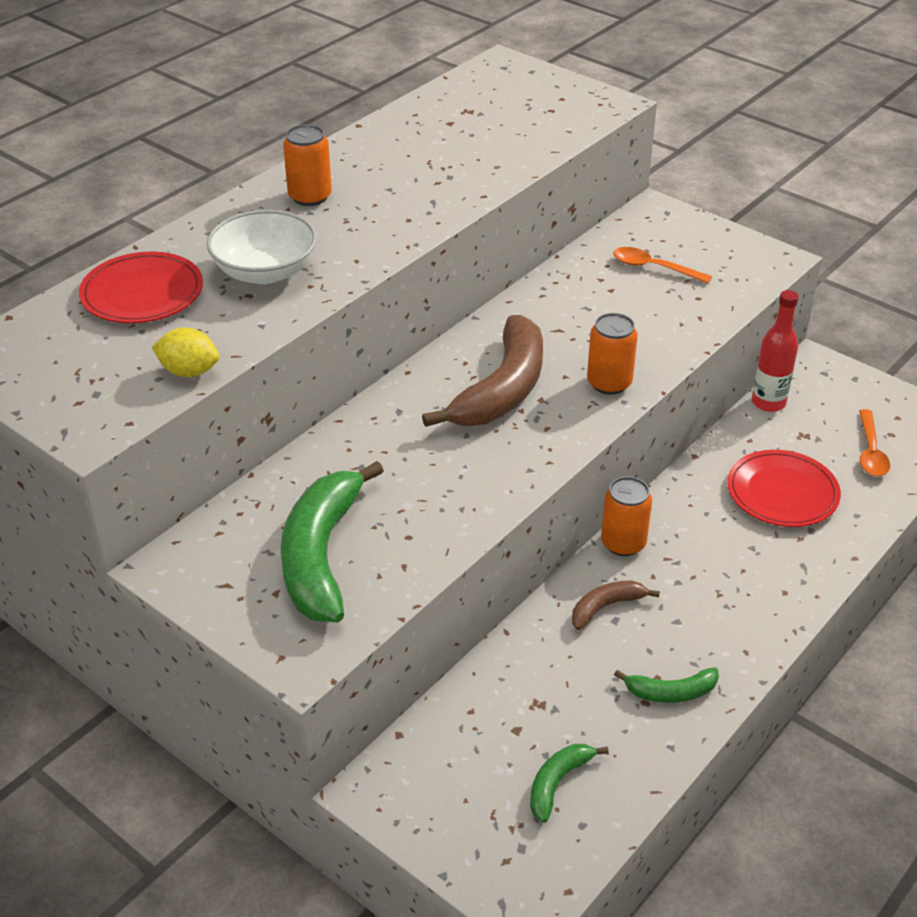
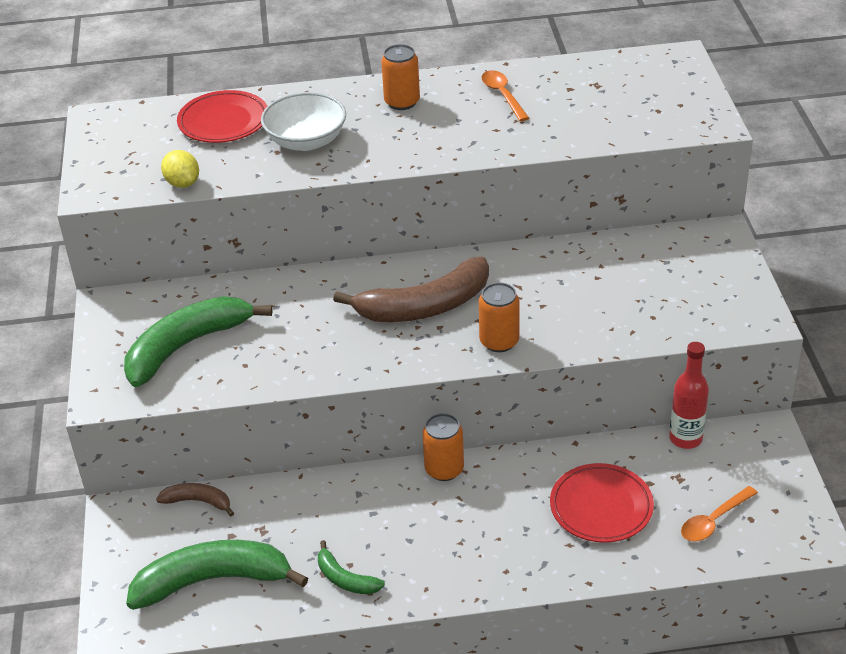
camera: 45 degrees right, 0 degrees up
green banana [530,744,609,823] -> green banana [126,540,308,610], size x2.04
brown banana [572,580,660,630] -> brown banana moved to [156,483,234,516]
orange spoon [613,247,712,283] -> orange spoon moved to [482,70,529,121]

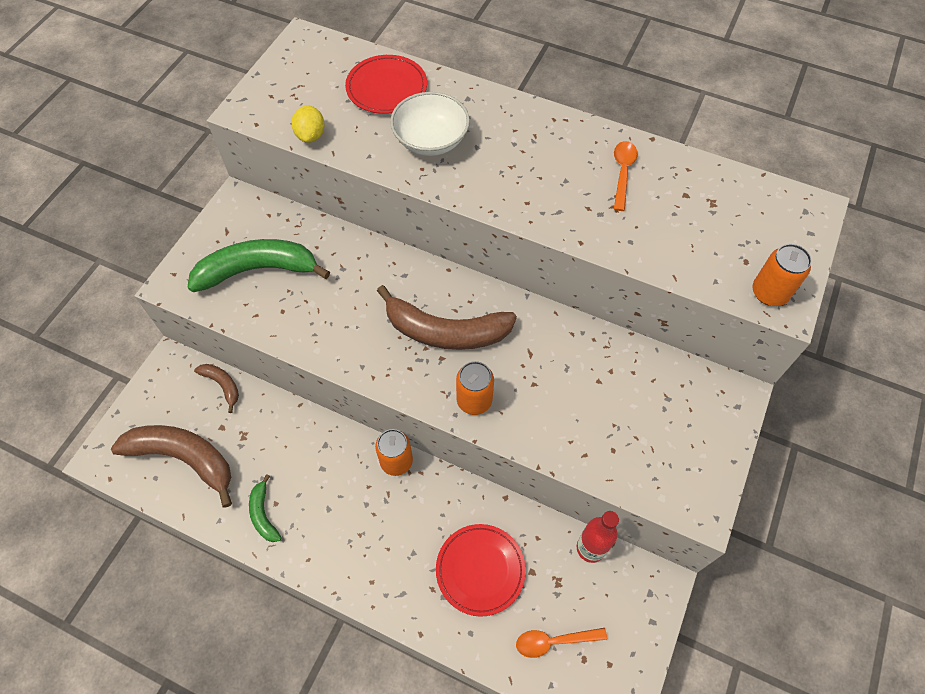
camera: 30 degrees right, 20 degrees up
green banana [126,540,308,610] -> brown banana [111,425,232,508]
orange can [381,44,420,110] -> orange can moved to [752,244,812,306]

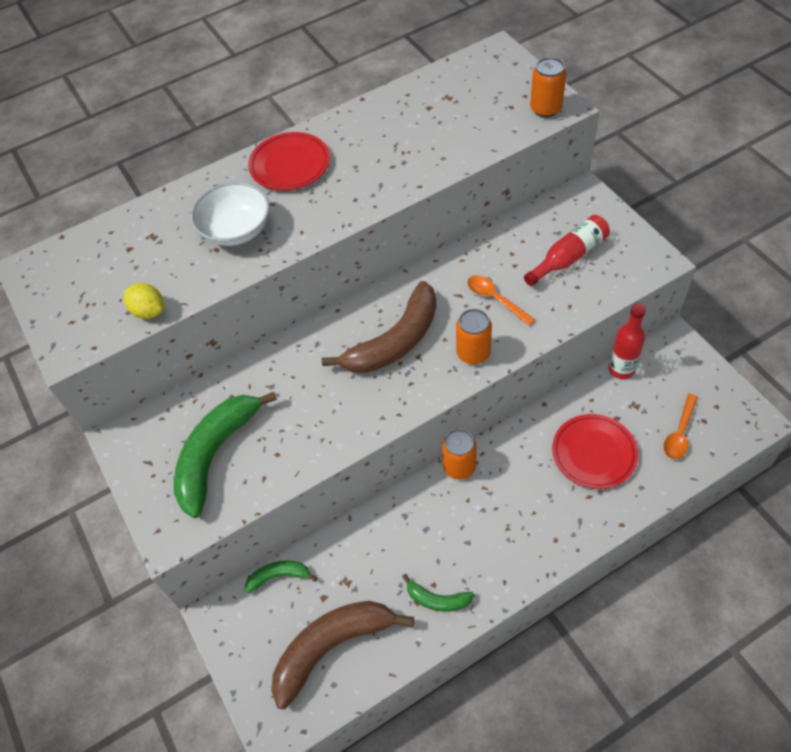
camera: 50 degrees left, 5 degrees down
brown banana [194,364,239,413] -> green banana [245,561,317,594]
red plate [345,55,427,114] -> red plate moved to [248,132,330,190]
orange spoon [614,141,638,211] -> orange spoon moved to [467,275,535,326]
none -> red bottle [524,215,610,286]

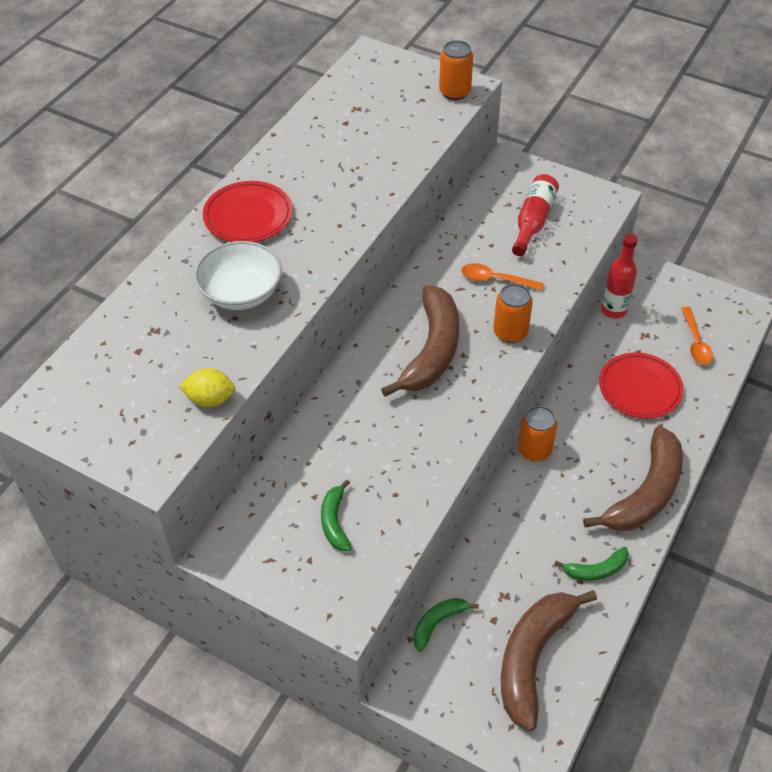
camera: 35 degrees left, 5 degrees down
green banana [174,392,277,518] -> green banana [321,480,352,551], size x0.49
none -> brown banana [583,426,683,531]

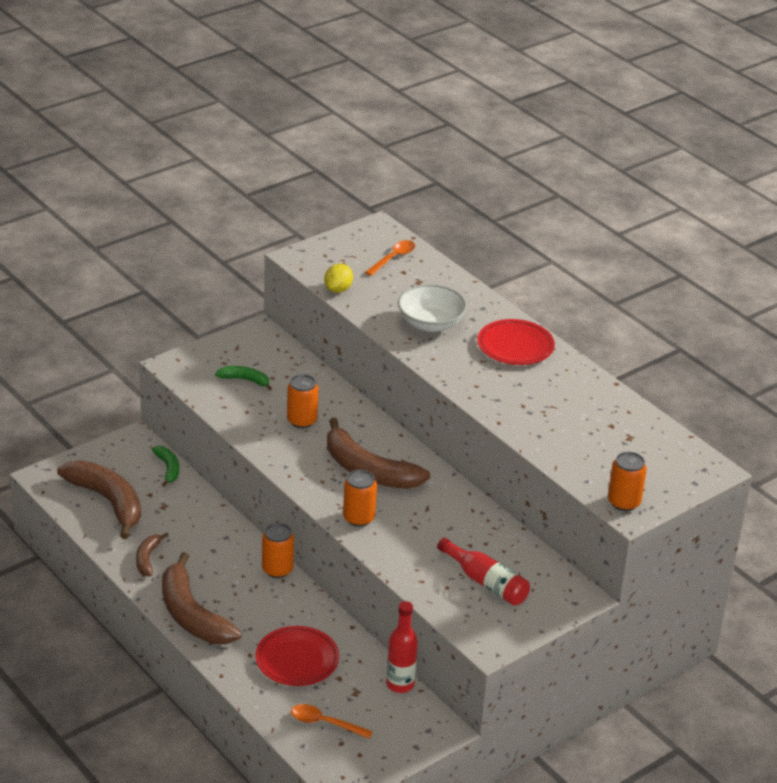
camera: 110 degrees right, 15 degrees down
orange spoon [461,263,544,291] -> orange spoon moved to [365,240,415,276]
green banana [554,547,629,581] -> brown banana [136,533,169,576]
none -> orange can [287,374,319,428]

